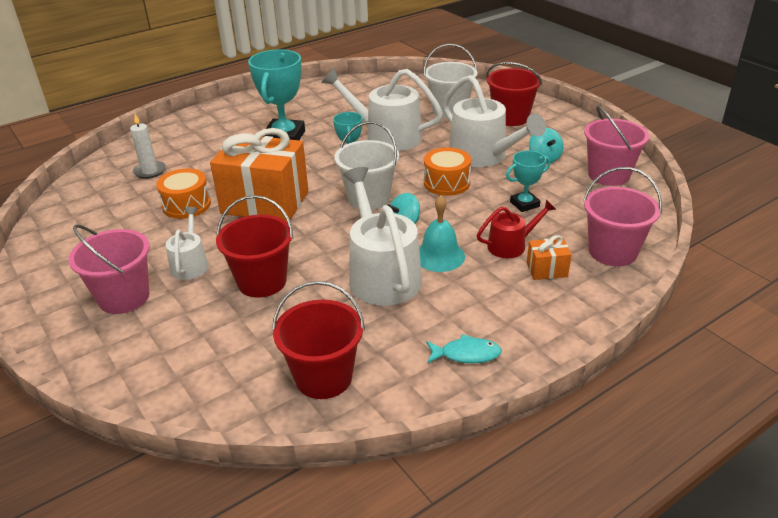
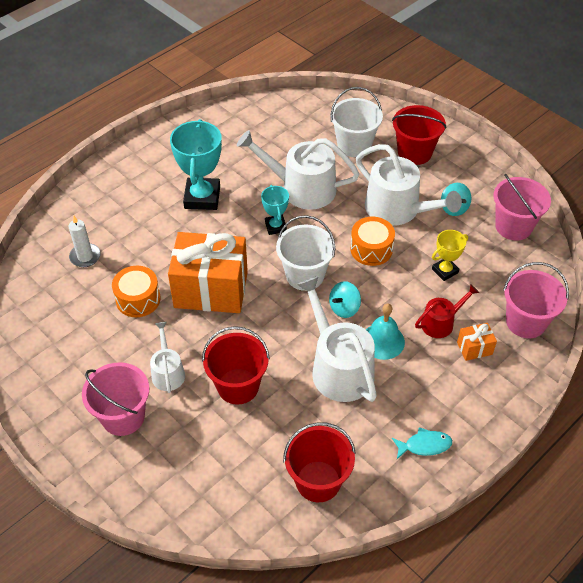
camera: 10 degrees left, 15 degrees up
turquoise trophy [506,151,550,212] -> yellow trophy [432,230,468,281]

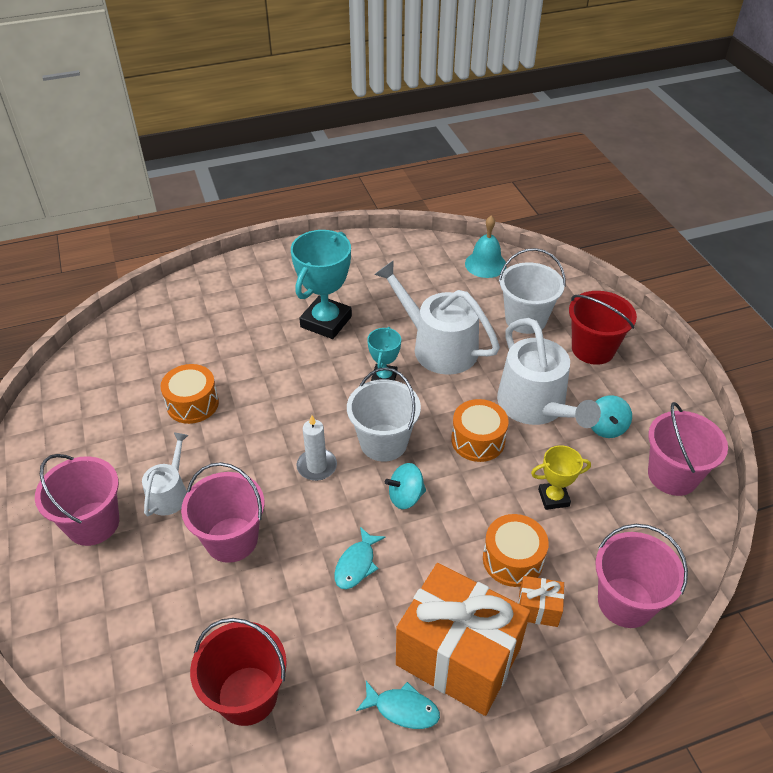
camera: 25 degrees right, 5 degrees down
white candle [68,215,101,267] -> white candle moved to [296,415,337,481]
orange gift [168,232,248,313] -> orange gift moved to [396,563,530,716]
red bucket [202,326,270,405] -> pink bucket [181,462,264,563]
white watering can [297,276,377,402] -> turquoise fish [334,527,385,589]
turquoise bell [366,304,405,360] -> turquoise bell moved to [465,216,507,278]
red watering can [415,284,479,338] -> orange drum [483,514,549,587]

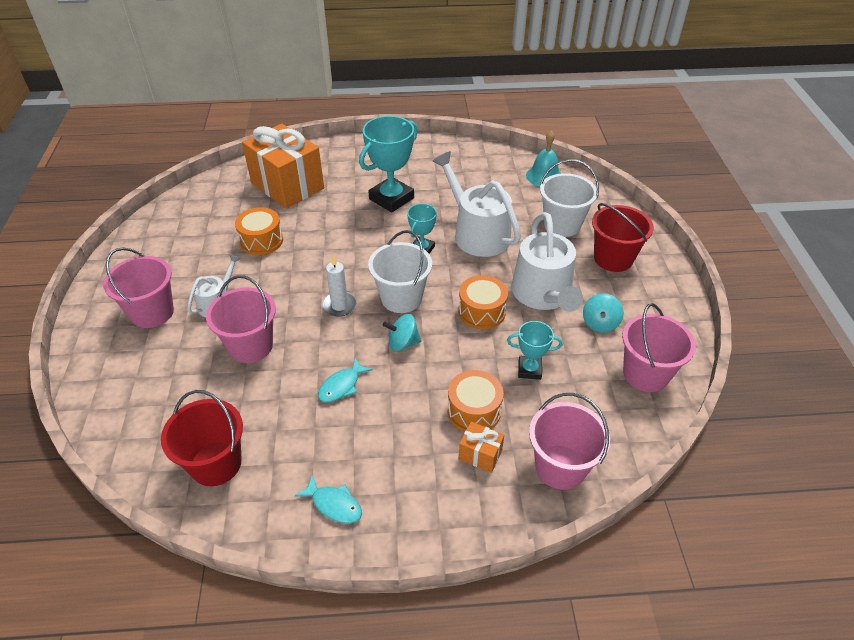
camera: 15 degrees right, 0 degrees up
orange gift [396,563,530,716] -> orange gift moved to [242,124,324,209]
yellow trophy [531,445,591,510] -> turquoise trophy [507,321,563,380]

